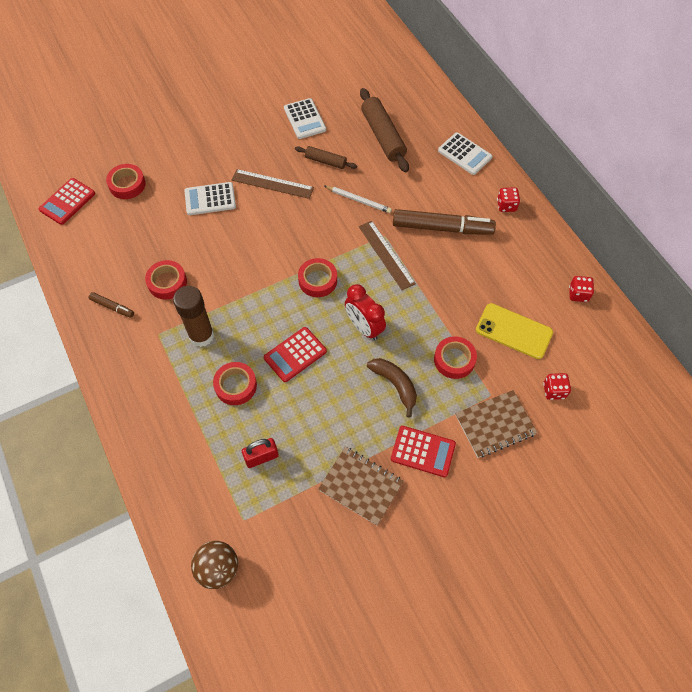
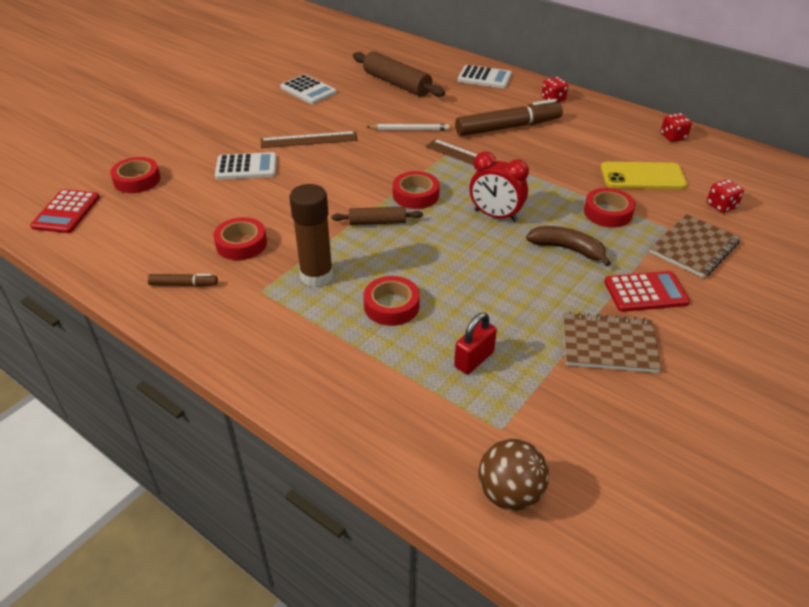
camera: 25 degrees left, 20 degrees down
white calculator [184,182,236,215] -> white calculator turned 150 degrees counterclockwise [215,152,277,180]
red calculator [264,327,327,382] -> none
brown rolling pin [295,146,357,169] -> brown rolling pin moved to [331,206,423,225]

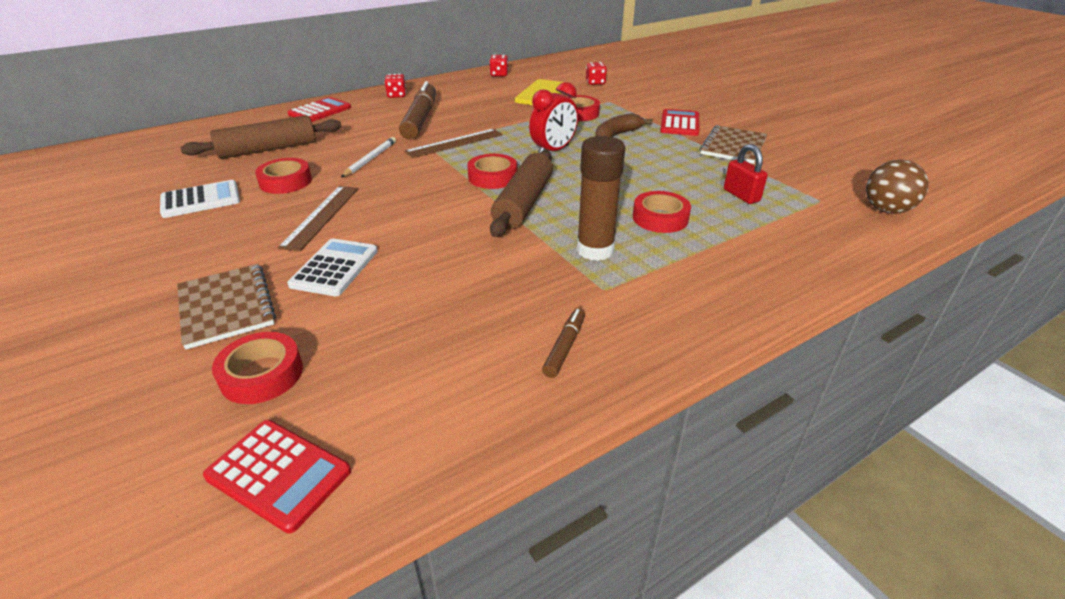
camera: 70 degrees left, 5 degrees down
red tape [213,217,267,260] -> red tape moved to [255,158,312,194]
brown rolling pin [331,206,423,225] -> brown rolling pin [490,150,553,237], size x1.76
white calculator [458,65,512,88] -> red calculator [287,97,351,122]
brown notebook [650,214,741,278] -> brown notebook moved to [177,264,276,350]

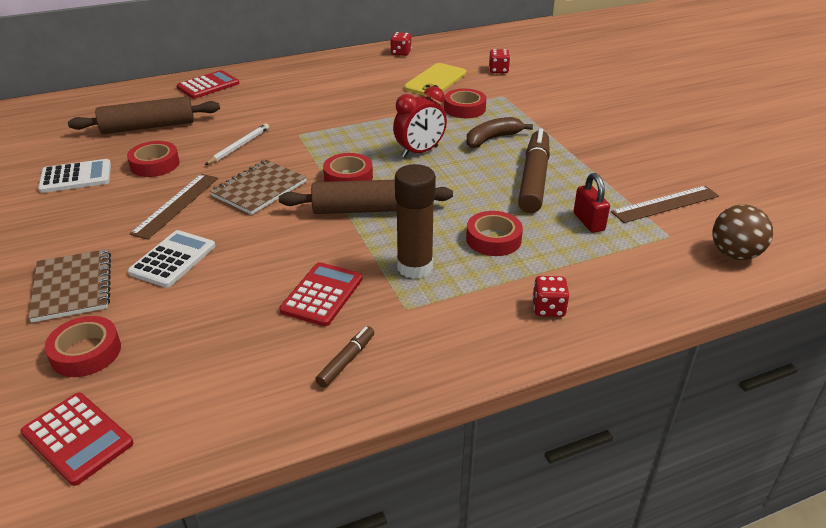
camera: 10 degrees right, 0 degrees up
red dice [384,74,406,98] -> red dice moved to [532,276,569,317]
brown marker [399,81,436,140] -> brown marker moved to [518,128,550,213]
brown ruler [405,129,503,158] -> brown ruler moved to [611,186,719,223]
brown rolling pin [490,150,553,237] -> brown rolling pin turned 60 degrees clockwise [279,180,453,214]
red calculator [660,109,699,136] -> red calculator moved to [279,262,363,326]
brown notebook [700,125,767,164] -> brown notebook moved to [210,160,307,215]

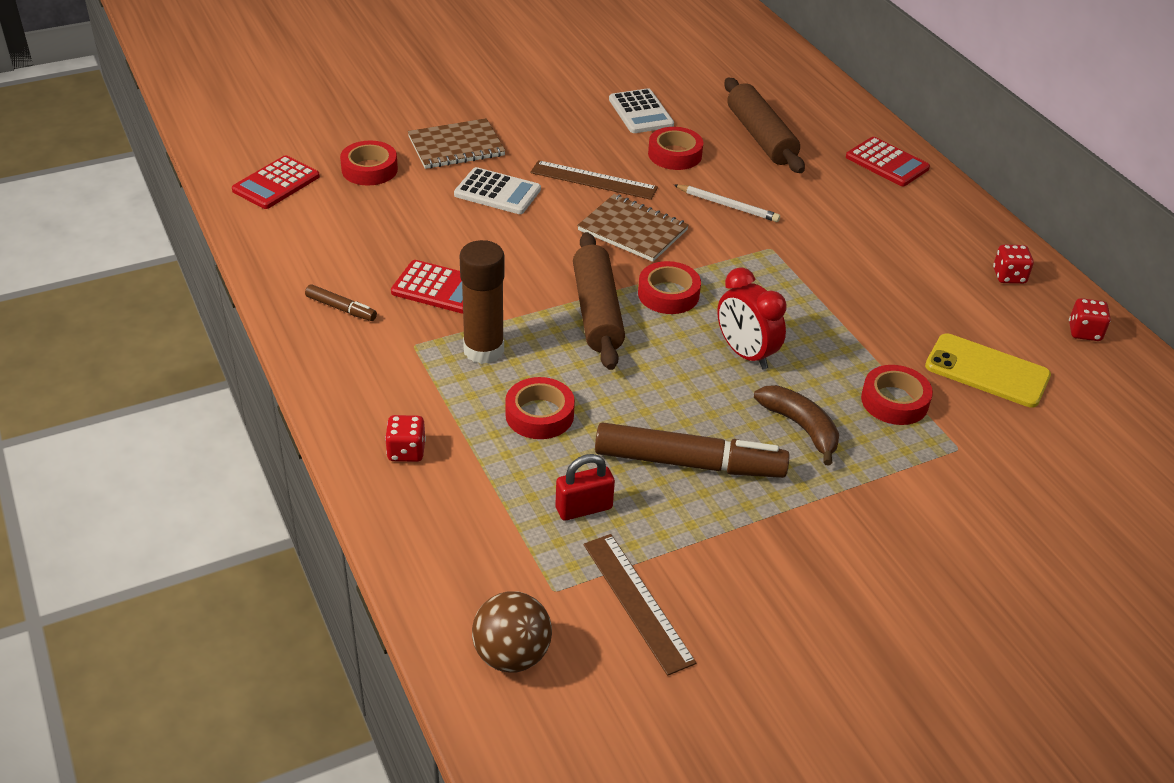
camera: 85 degrees right, 5 degrees up
red dice [489,49,510,73] -> red dice moved to [993,245,1034,284]

